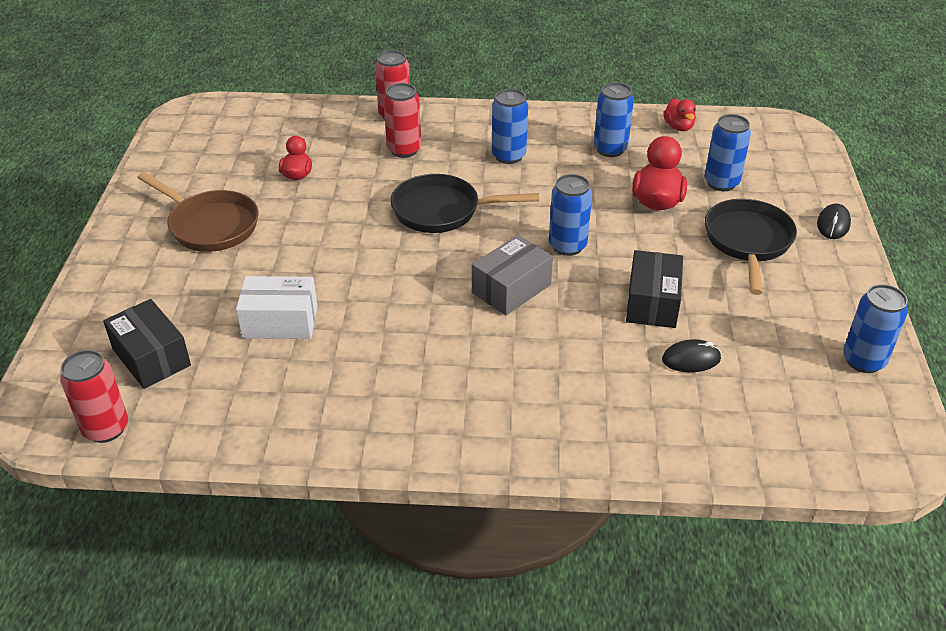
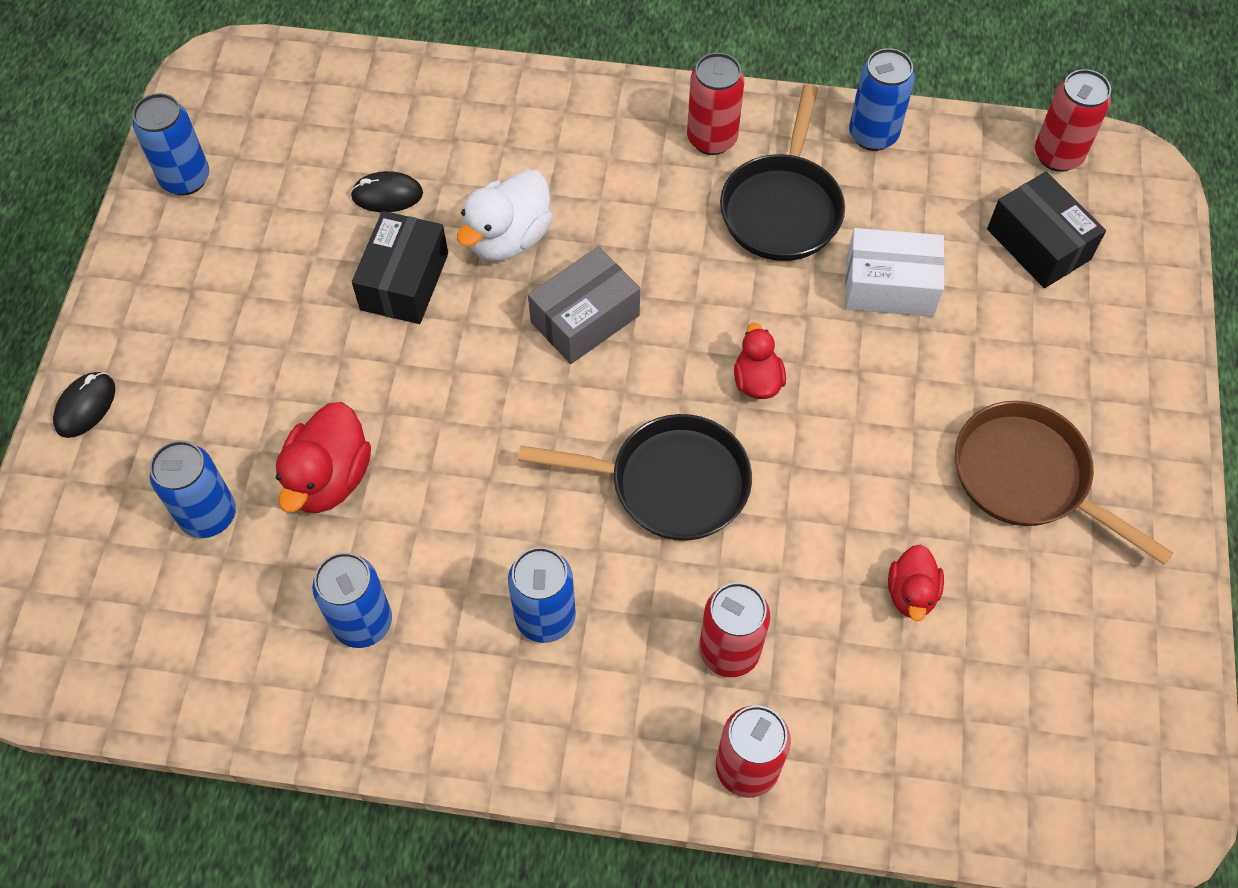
camera: 175 degrees left, 20 degrees up
blue can [549,174,592,256] -> blue can moved to [849,48,915,151]
red duck [663,98,696,131] -> red duck moved to [734,323,786,399]
black pan [705,199,797,295] -> black pan moved to [720,84,845,261]
none -> white duck [457,169,553,261]
none -> red can [687,53,744,155]

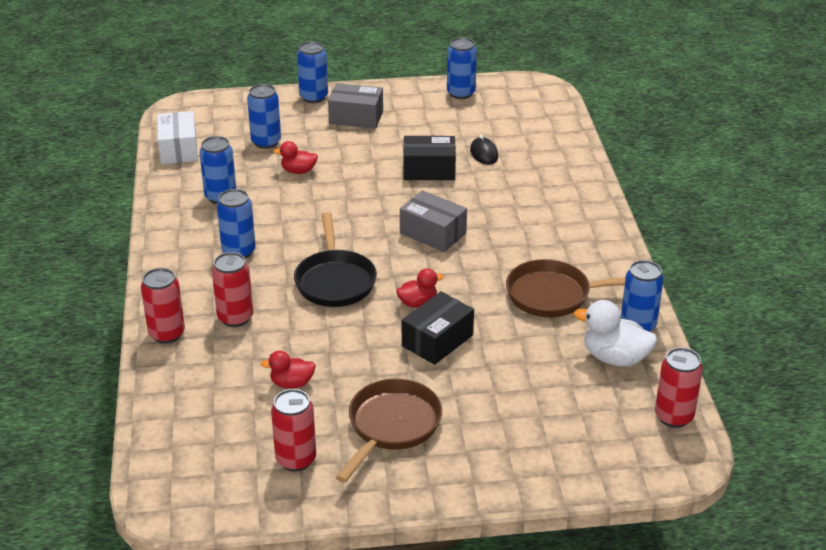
camera: 75 degrees right, 25 degrees down
black mouse [53,372,115,438] -> blue can [297,41,328,103]
red duck [276,402,371,513] -> red duck [273,141,318,174], size x0.62
white duck [457,169,553,261] -> white duck moved to [574,300,657,366]
red can [687,53,744,155] -> red can moved to [271,389,316,471]
black pan [720,84,845,261] -> brown pan [506,259,626,317]
white box [845,228,945,317] -> white box moved to [157,111,198,164]
black box [987,171,1106,288] -> black box moved to [402,291,474,365]
none -> grey box [328,83,383,129]

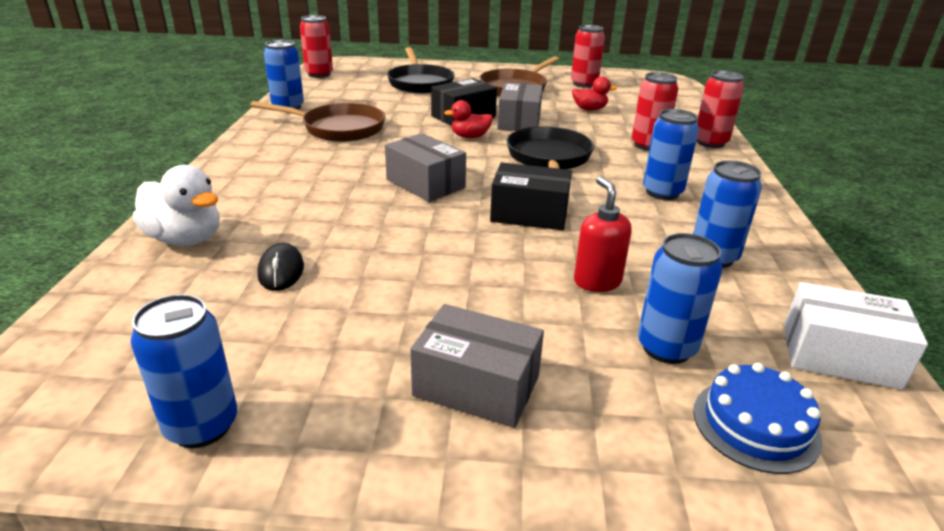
camera: 170 degrees left, 5 degrees down
white box [157,111,198,164] -> white box turned 75 degrees counterclockwise [784,282,928,390]
red duck [273,141,318,174] -> red soap dispenser [574,177,632,292]
blue can [297,41,328,103] -> none
black box [403,136,456,180] -> black box moved to [490,163,572,230]
white duck [574,300,657,366] -> white duck moved to [133,165,220,246]
none -> black pan [387,47,455,93]
none -> grey box [497,83,543,131]
none -> blue cake [693,363,822,474]

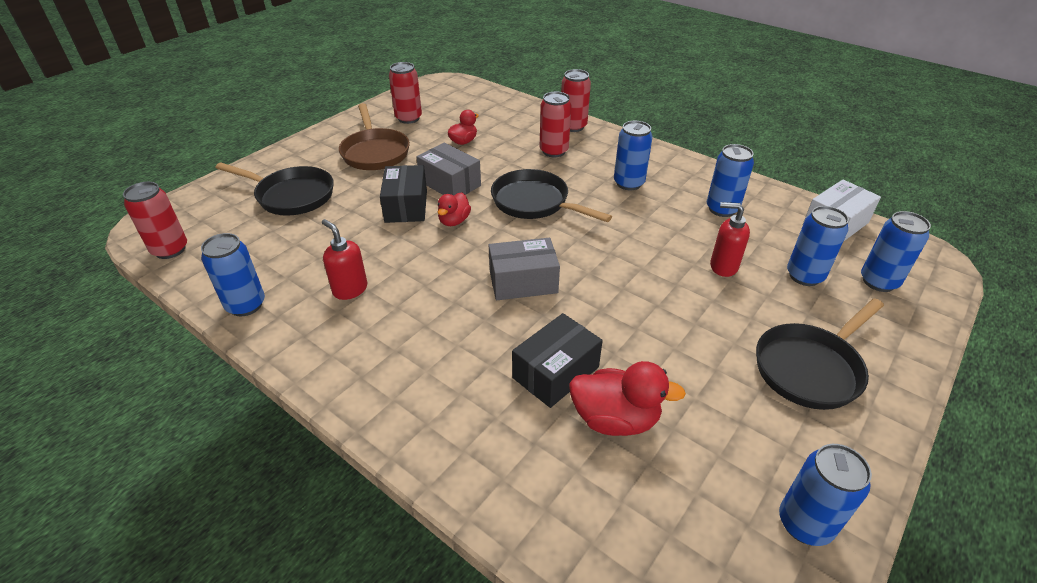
camera: 55 degrees left, 10 degrees up
white duck [133,165,220,246] -> none
brown pan [250,101,385,142] -> red soap dispenser [322,219,368,300]
black mouse [257,243,304,291] -> red duck [569,361,686,436]
grey box [410,304,544,428] -> black pan [756,298,884,410]
black box [490,163,572,230] -> black box moved to [512,313,603,408]
blue cake [693,363,822,474] -> blue can [861,211,931,292]

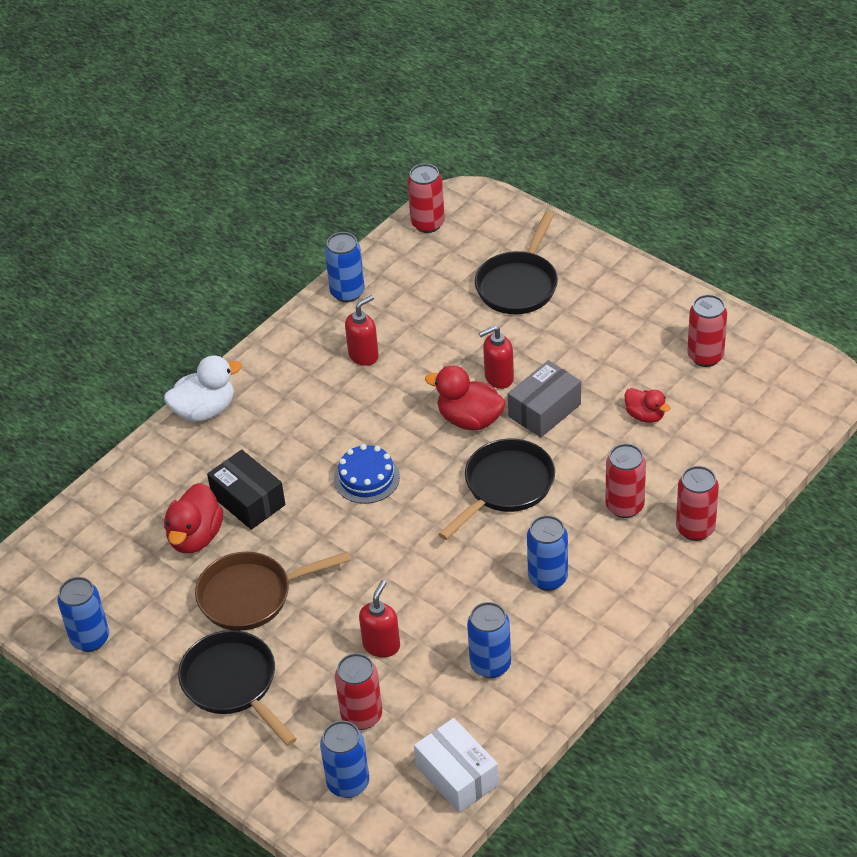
camera: 95 degrees right, 5 degrees up
brown pan [339,103,410,170] -> brown pan moved to [195,551,351,631]
black box [380,165,427,223] -> red soap dispenser [479,326,514,389]
red duck [438,192,471,226] -> red duck [425,365,506,430], size x1.61
grey box [489,237,560,300] -> blue cake [334,444,400,504]
blue can [787,206,849,286] -> red can [335,653,382,730]
none -> white duck [164,356,242,422]

